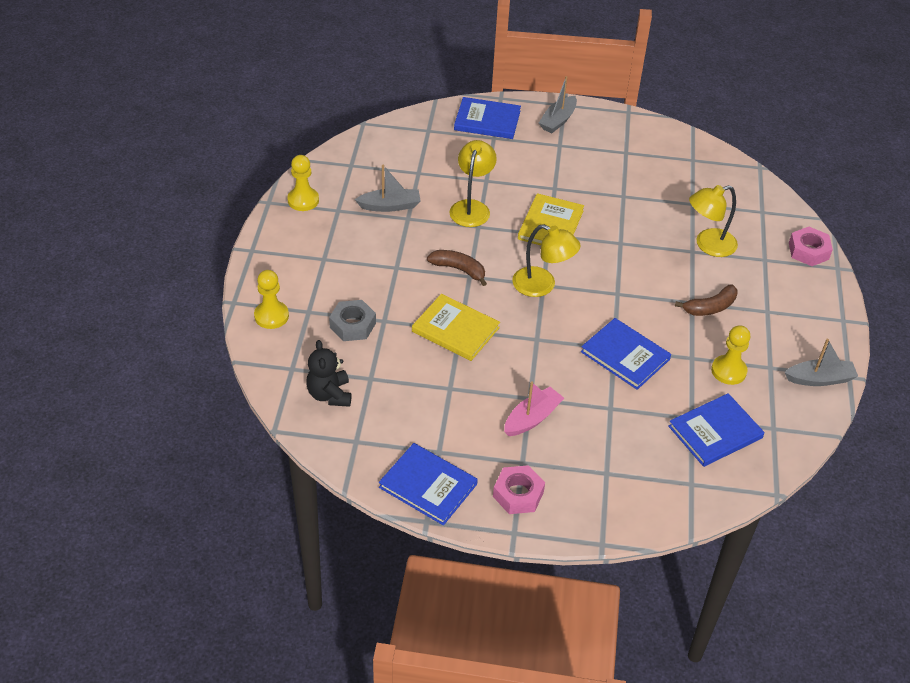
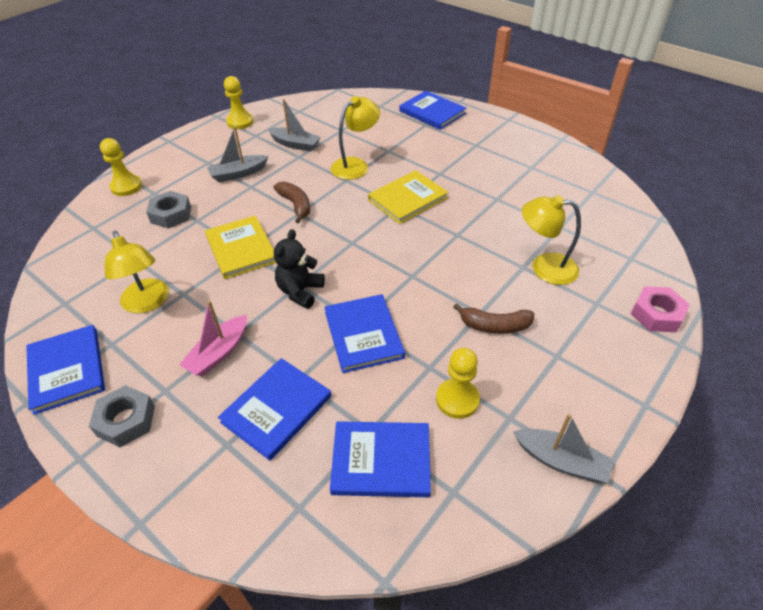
camera: 35 degrees right, 0 degrees up
black teddy bear [306,340,352,407] -> black teddy bear moved to [274,229,325,309]
pink nut [493,465,545,514] -> grey nut [89,385,155,447]
pink boat [504,381,564,436] -> pink boat turned 135 degrees clockwise [179,300,247,376]
yellow lamp [512,224,581,297] -> yellow lamp moved to [104,231,169,314]
grey boat [539,76,577,133] -> grey boat moved to [207,127,268,182]
none -> blue book [218,358,331,461]

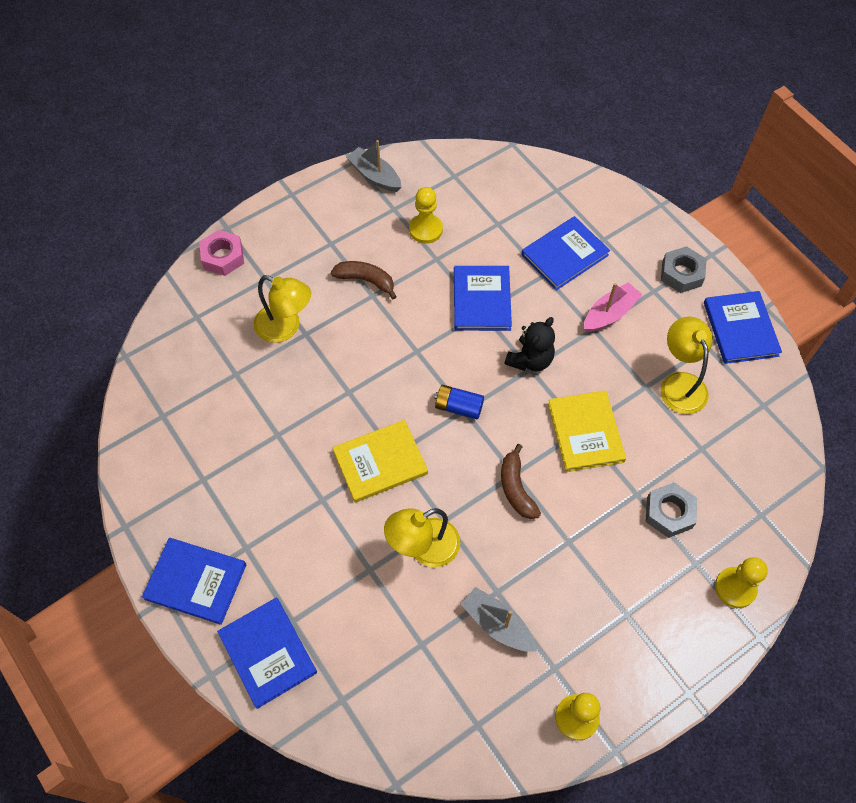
camera: 165 degrees left, 15 degrees up
grey boat [207,127,268,182] -> none
blue book [330,421,431,497] -> blue book moved to [142,538,247,625]
none -> blue battery [435,385,484,419]

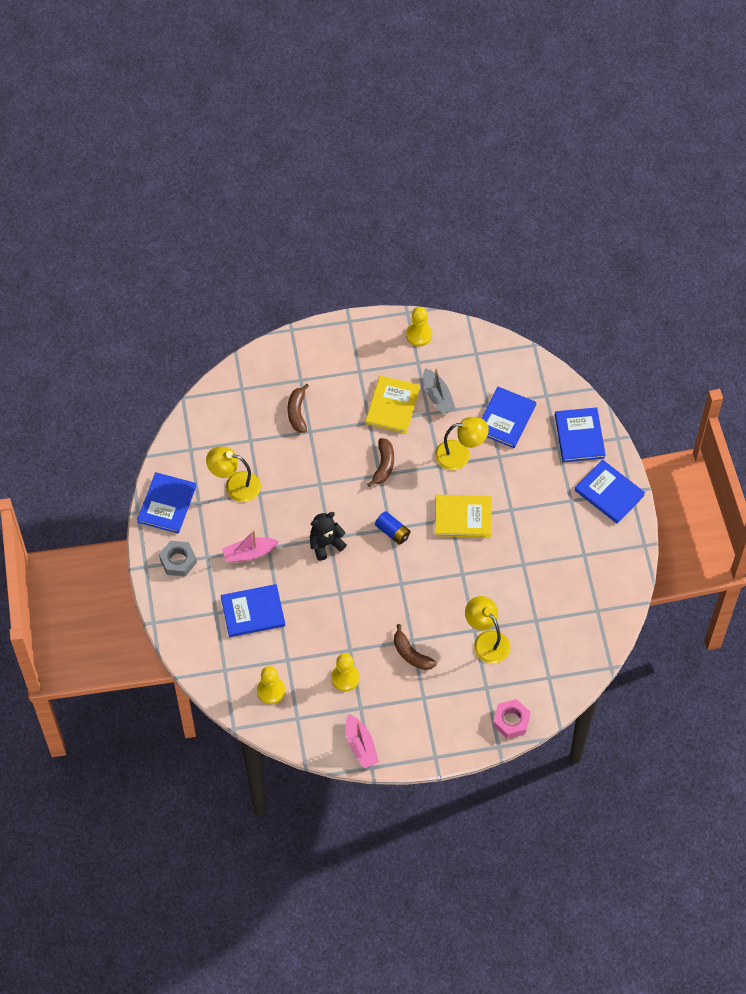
camera: 155 degrees left, 0 degrees up
grey boat [346,140,401,192] -> pink boat [346,714,379,768]
blue book [454,266,512,331] -> blue book moved to [482,387,536,448]
yellow book [548,390,626,472] -> yellow book moved to [365,376,420,434]
grey nut [646,482,697,538] -> brown banana [288,384,309,433]
yellow lamp [661,316,713,414] -> yellow lamp turned 90 degrees clockwise [206,447,261,502]
yellow pawn [715,557,768,608] -> yellow pawn moved to [257,666,285,704]

